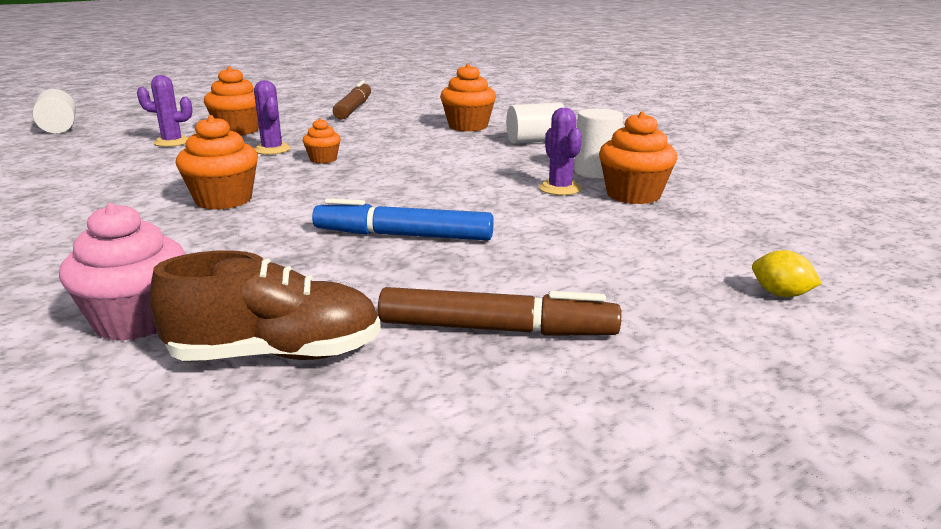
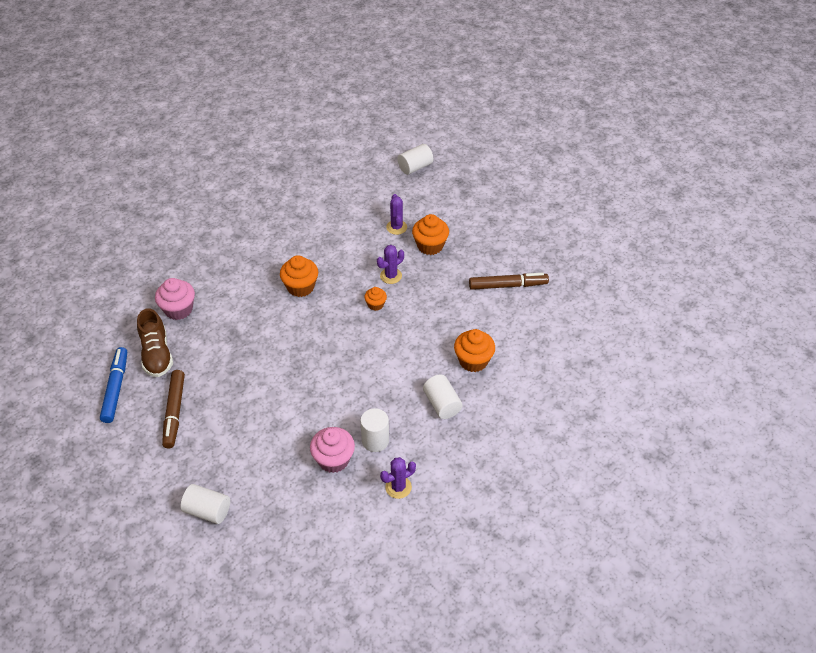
camera: 80 degrees right, 25 degrees up
blue marker [312,198,494,241] -> blue marker moved to [100,347,127,423]
purple cactus [539,108,582,195] -> purple cactus moved to [380,457,416,499]
orange cupcake [599,111,677,204] -> pink cupcake [310,427,355,473]
yellow lemon [752,250,822,297] -> white cylinder [180,484,230,524]

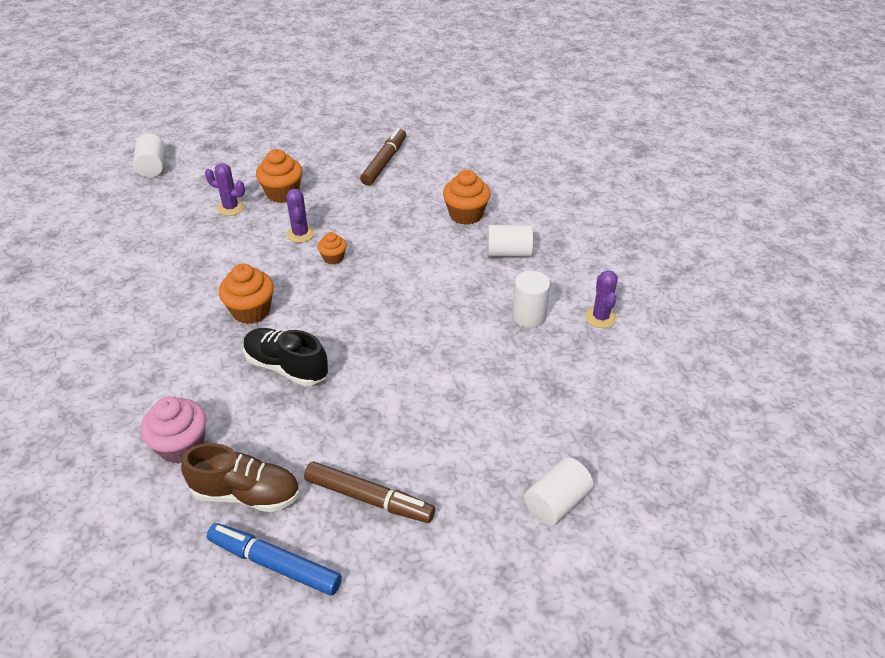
camera: 65 degrees left, 5 degrees down
pink cupcake [310,427,355,473] -> none
none -> black shoe [243,328,328,386]

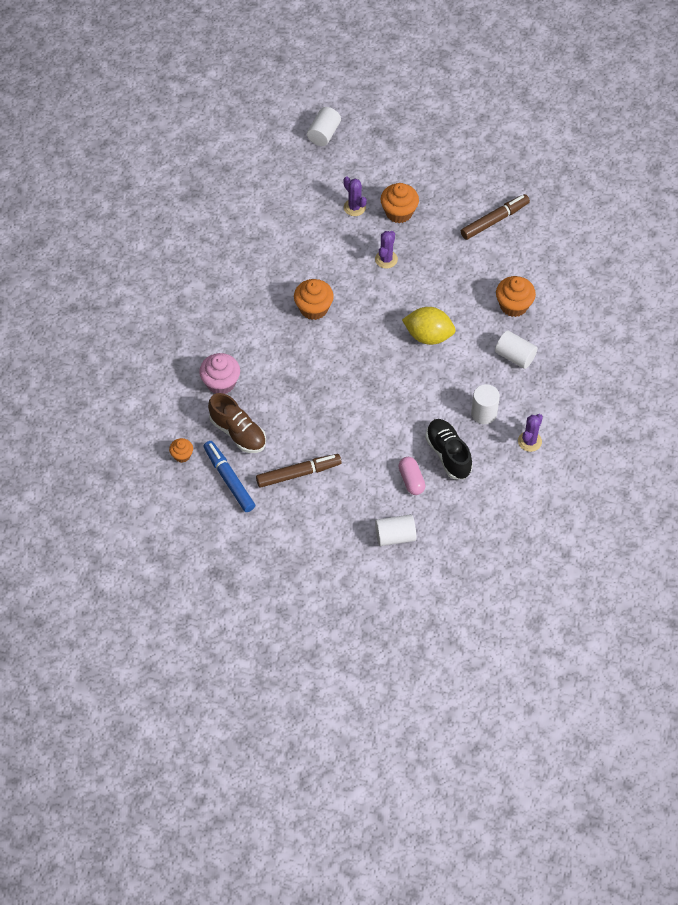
camera: 35 degrees right, 15 degrees up
black shoe [243,328,328,386] -> black shoe moved to [425,419,472,479]
brown marker [304,461,435,523] -> brown marker turned 75 degrees counterclockwise [256,454,341,488]
orange cupcake [318,232,347,265] -> orange cupcake moved to [169,438,193,463]
none -> pink capsule [398,457,426,495]
none -> yellow lemon [402,307,456,345]

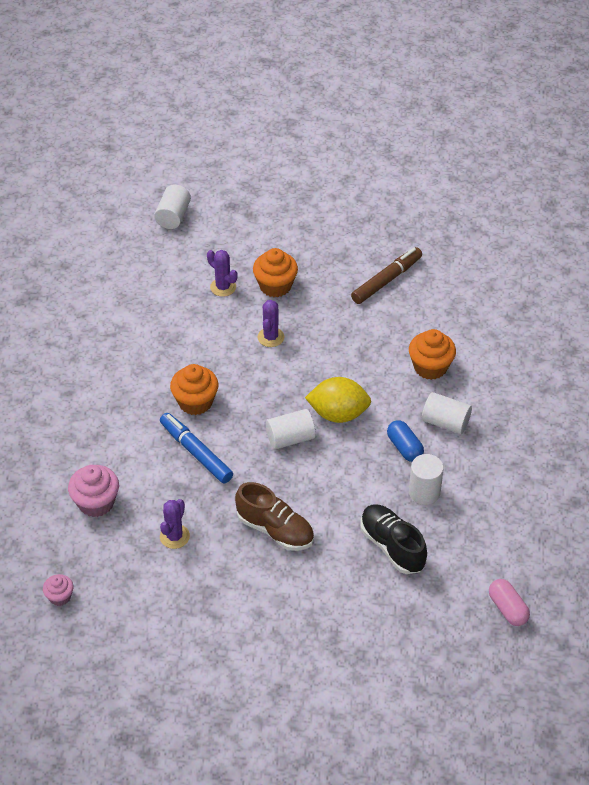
camera: 10 degrees left, 10 degrees down
orange cupcake [169,438,193,463] -> pink cupcake [43,574,73,606]
blue marker [203,441,255,512] -> blue marker moved to [160,413,233,484]
brown shoe [208,393,266,453] -> brown shoe moved to [235,482,314,551]
brown marker [256,454,341,488] -> none
white cylinder [375,514,416,546] -> white cylinder moved to [266,409,316,449]
pink capsule [398,457,426,495] -> pink capsule moved to [489,579,530,626]
purple cactus [518,414,543,452] -> purple cactus moved to [160,499,190,549]
none -> blue capsule [387,420,424,462]

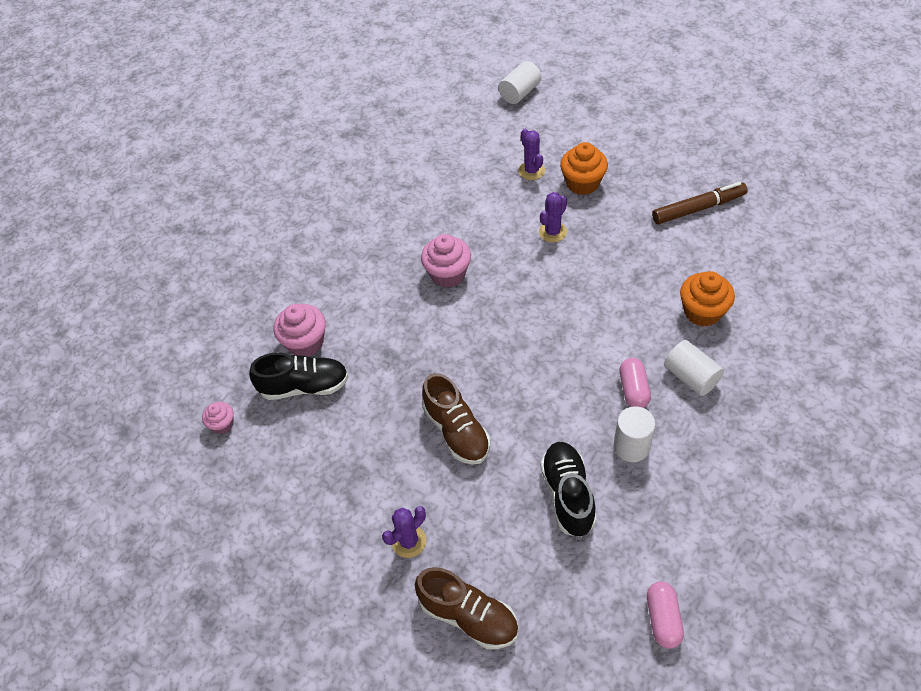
camera: 30 degrees right, 5 degrees up
blue marker [160,413,233,484] -> none
purple cactus [160,499,190,549] -> purple cactus moved to [382,506,426,558]
orange cupcake [170,364,219,415] -> pink cupcake [421,234,471,288]
white cylinder [266,409,316,449] -> none
yellow lemon [305,377,371,423] -> none
blue capsule [387,420,424,462] -> pink capsule [619,358,651,408]
none -> black shoe [249,352,349,400]
none -> brown shoe [415,567,518,649]

